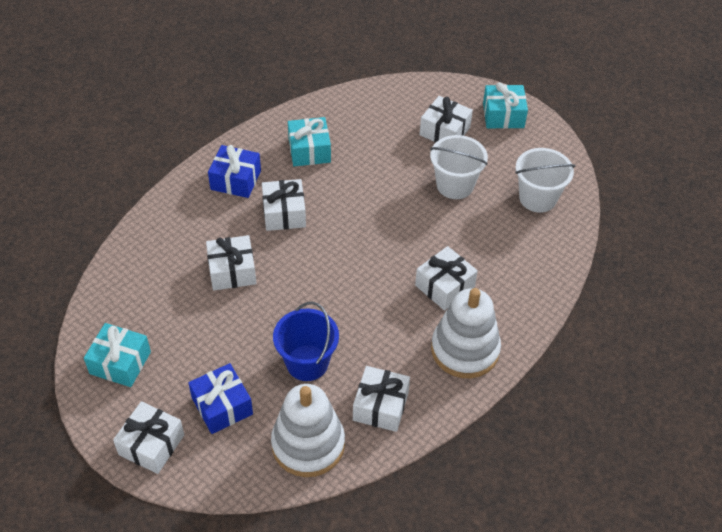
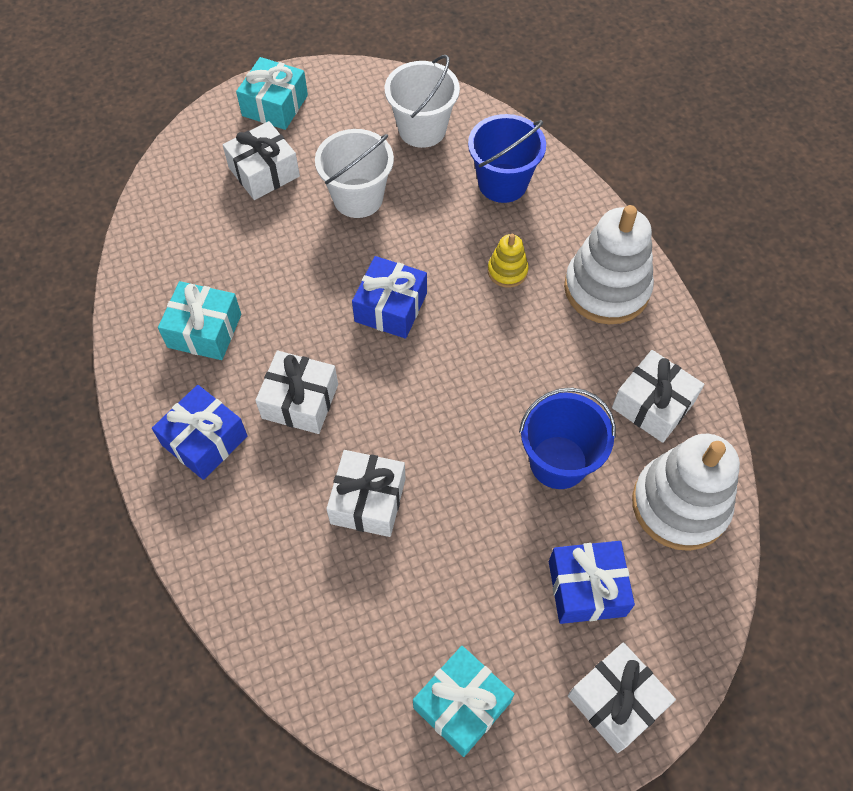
camera: 65 degrees left, 10 degrees up
white gift [415,246,478,311] -> yellow stacking toy [488,234,528,288]
none -> blue gift [352,256,427,339]
none -> blue bucket [468,114,546,203]

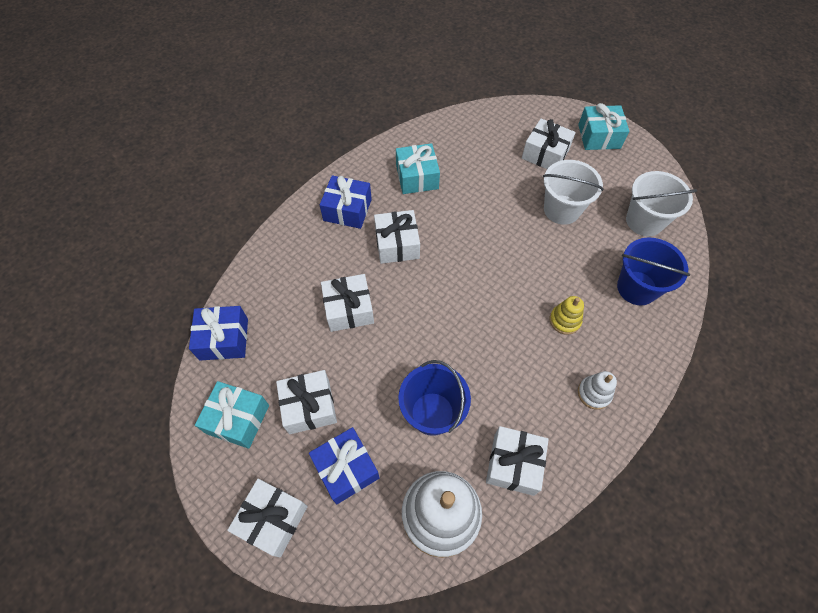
camera: 65 degrees right, 0 degrees up
blue gift [352,256,427,339] -> blue gift moved to [189,306,248,360]
white stacking toy [564,205,654,324] -> white stacking toy [578,371,617,410], size x0.47
none -> white gift [276,370,337,434]

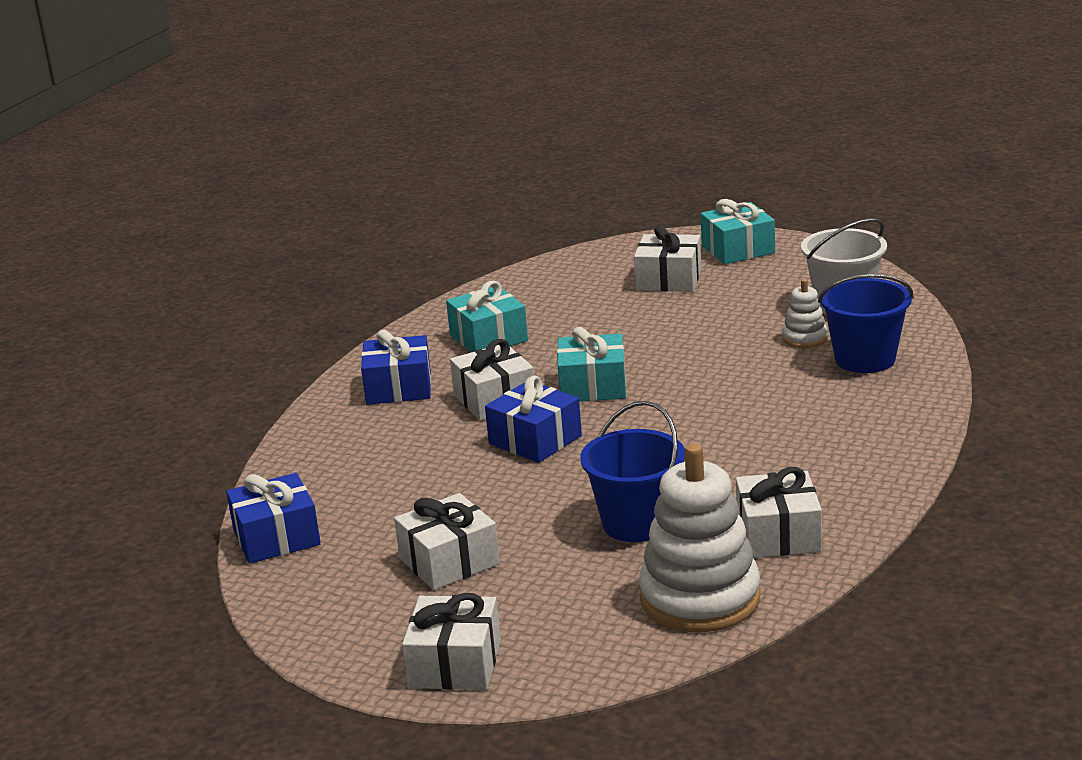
camera: 15 degrees left, 35 degrees down
turquoise gift [195,381,269,449] -> turquoise gift moved to [557,327,626,402]
blue gift [309,427,380,504] -> blue gift moved to [485,375,582,463]
white gift [321,274,374,332] -> none
white bucket [543,160,604,225] -> none
yellow stacking toy [550,296,584,335] -> none
white stacking toy [578,371,617,410] -> white stacking toy moved to [782,279,828,348]

